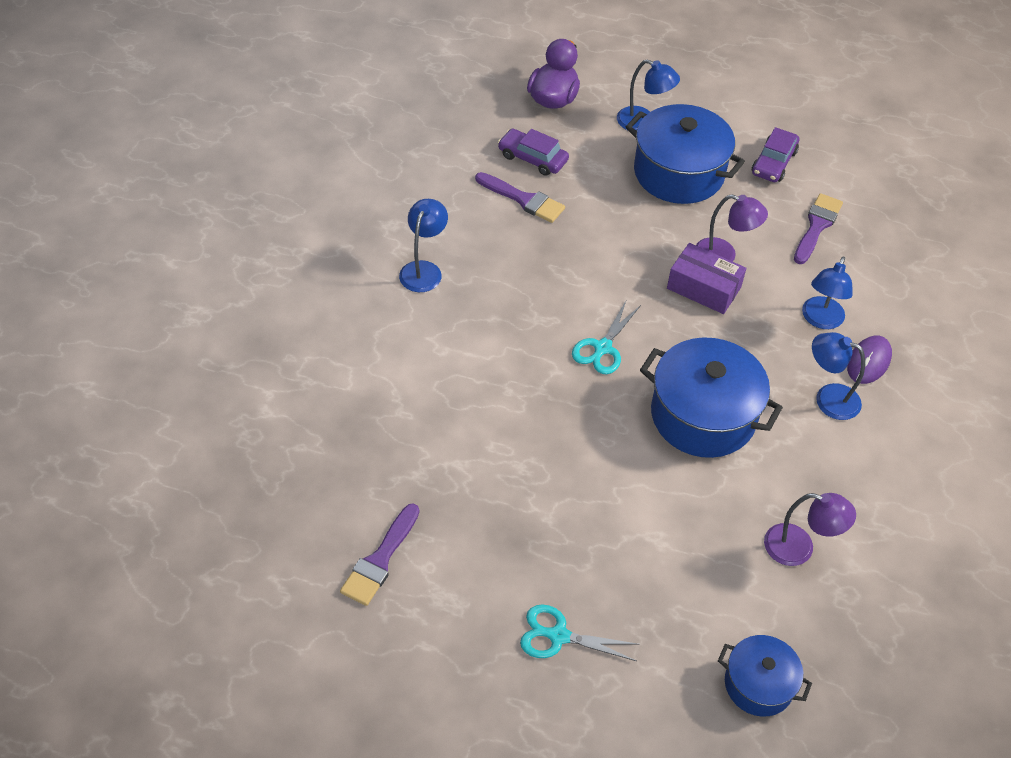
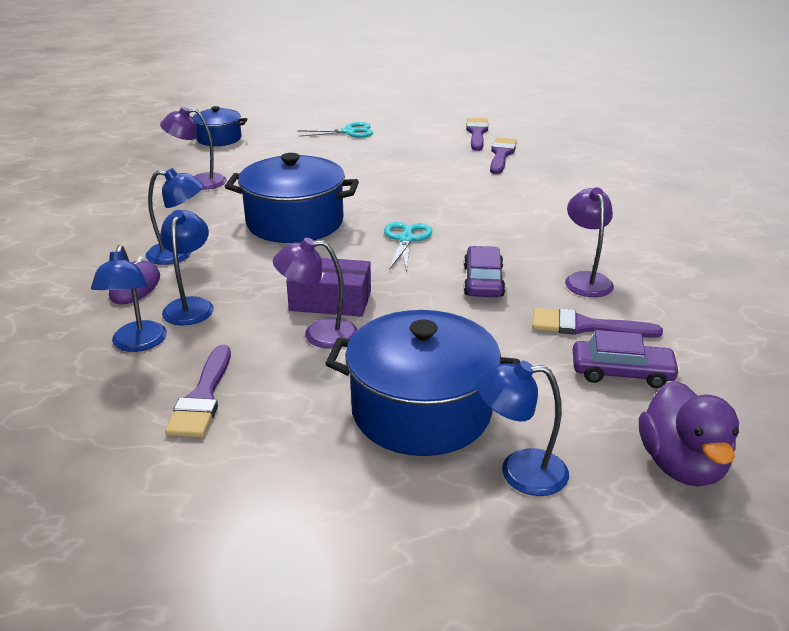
camera: 160 degrees right, 20 degrees down
blue lamp [399,199,448,292] -> blue lamp moved to [91,245,167,352]
purple car [752,127,799,182] -> purple car moved to [464,246,505,297]
none -> purple brush [490,137,517,174]
none -> purple lamp [565,187,614,297]

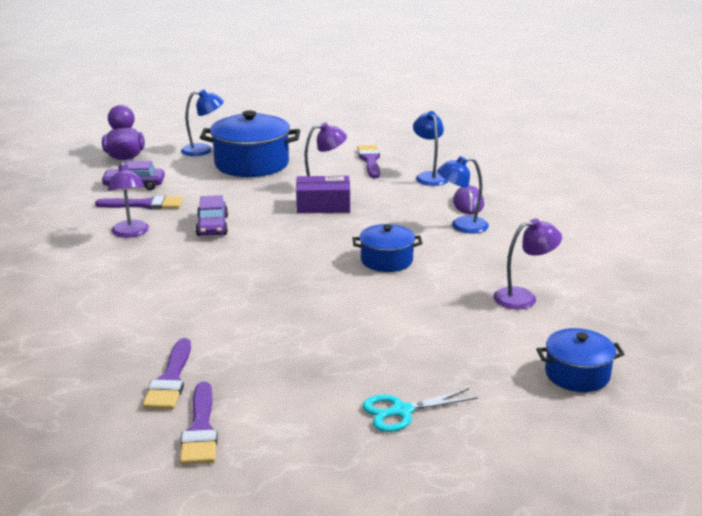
camera: 170 degrees right, 5 degrees down
blue lamp [160,210,214,325] -> none
blue pot [225,153,359,243] -> blue pot [353,224,422,272], size x0.57
turquoise scissors [384,222,432,272] -> none

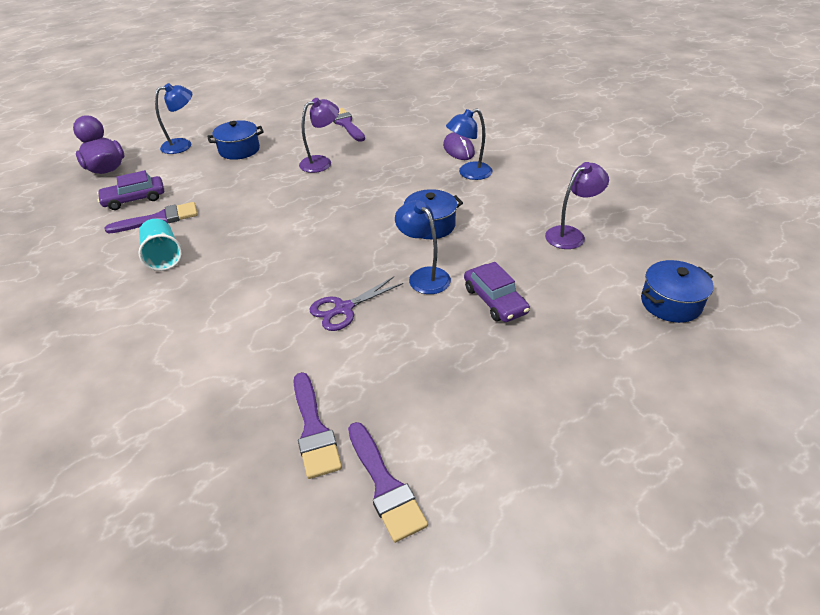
camera: 20 degrees left, 15 degrees up
purple lamp [108,162,149,238] -> turquoise cup [138,219,183,271]
purple car [196,195,228,236] -> purple car moved to [464,262,530,322]
blue pot [200,111,300,177] -> blue pot [207,120,264,160], size x0.57
purple box [296,176,350,213] -> none
turquoise scissors [362,388,478,432] -> none
blue lamp [413,111,448,186] -> blue lamp moved to [395,200,451,294]
none -> purple scissors [309,277,403,331]

